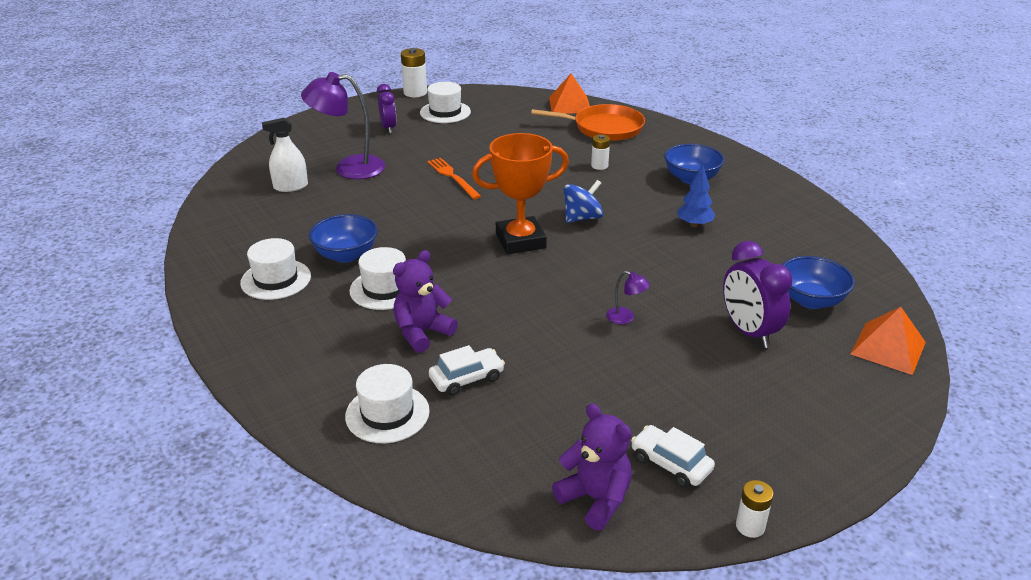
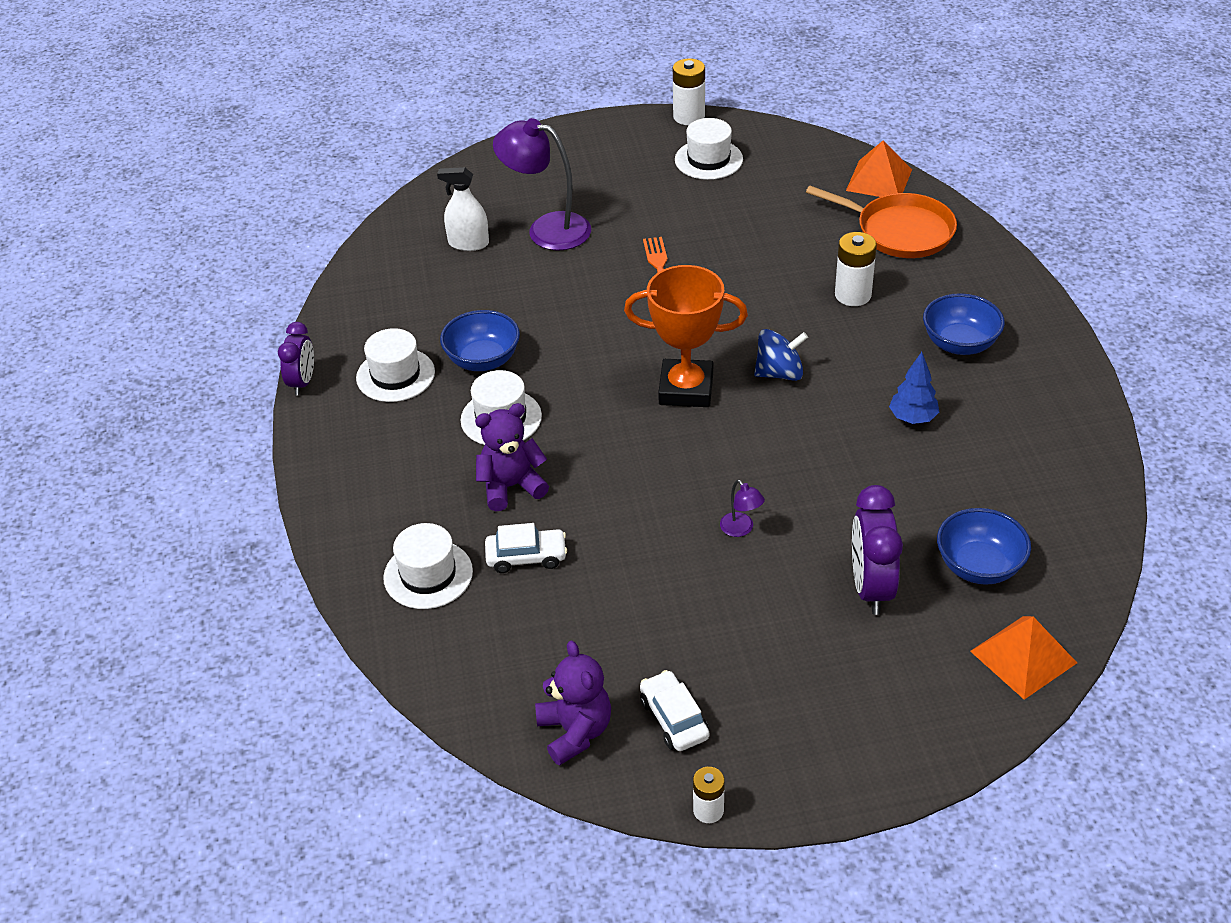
camera: 25 degrees right, 10 degrees up
purple clock [377,84,396,133] -> purple clock moved to [278,322,314,395]
white battery [591,135,610,170] -> white battery [835,232,877,306], size x1.60

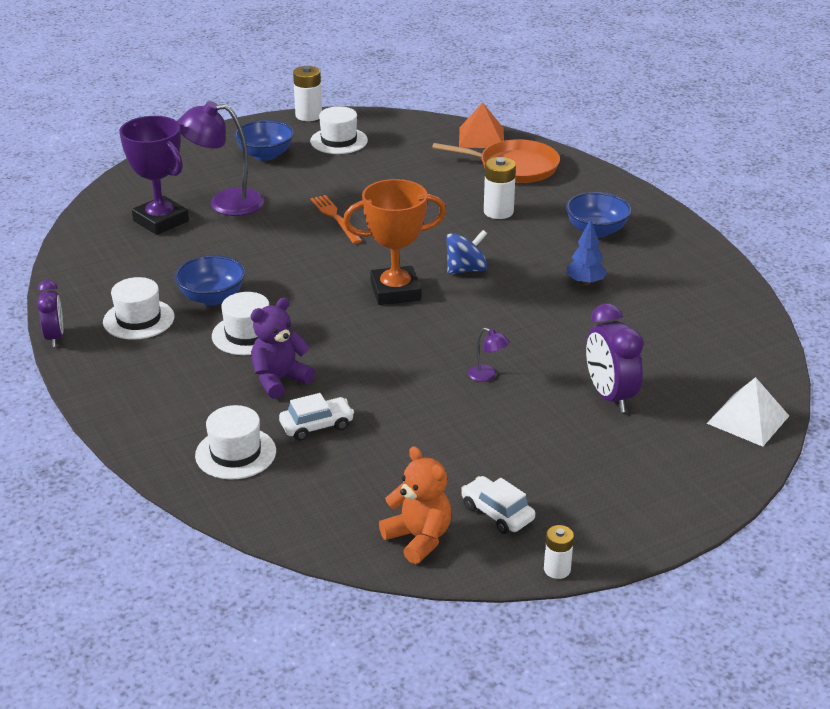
camera: 20 degrees left, 10 degrees down
white spray bottle [437,167,489,251] -> purple trophy [119,116,189,235]
purple teddy bear [535,640,611,766] -> orange teddy bear [379,446,451,564]
blue bowl [937,508,1031,585] -> blue bowl moved to [234,120,294,161]
orange pyramid [970,616,1077,700] -> white pyramid [707,377,789,447]

